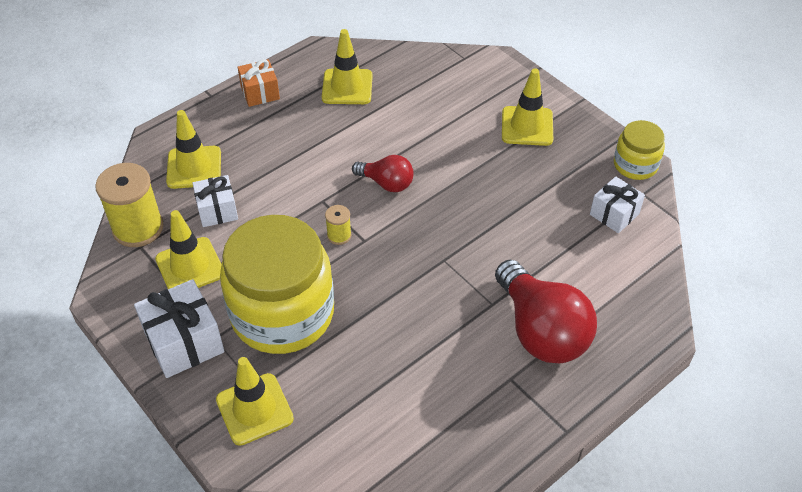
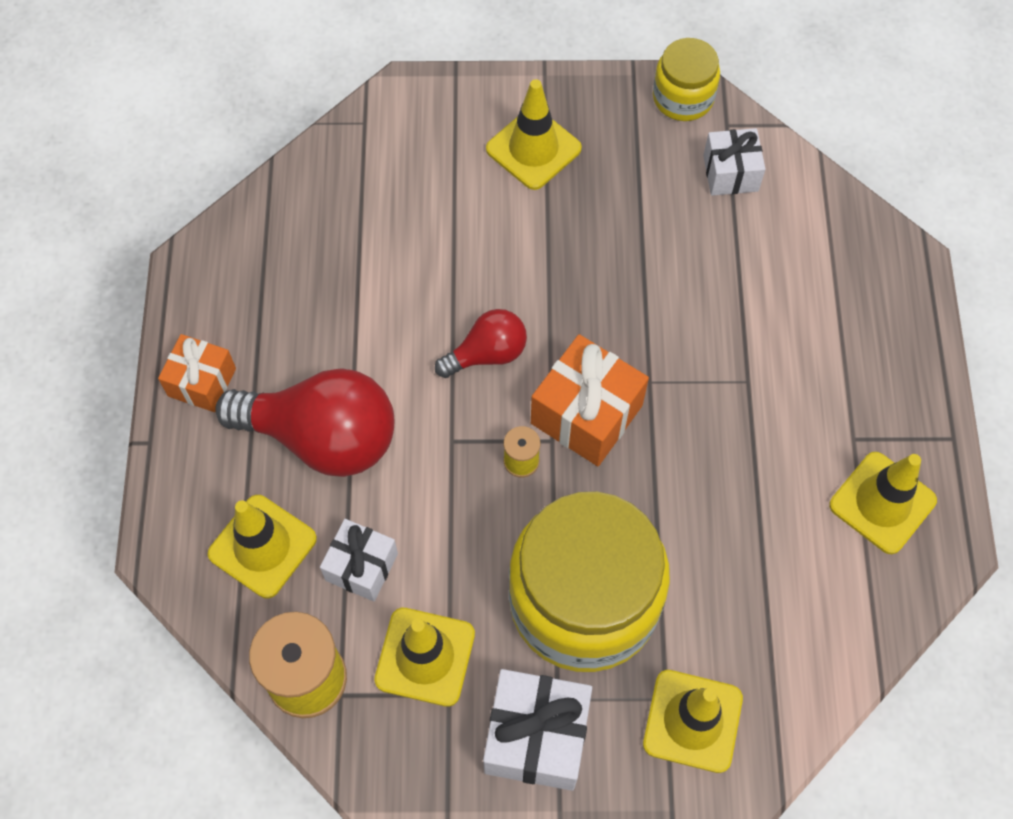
camera: 50 degrees left, 15 degrees up
yellow traffic cone [322,29,373,104] -> yellow traffic cone moved to [829,452,937,554]
red light bulb [495,260,597,363] -> red light bulb moved to [215,368,394,477]
none -> orange gift [531,334,649,466]

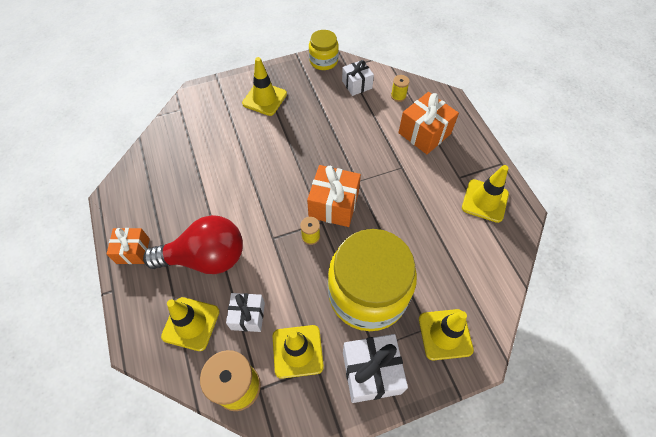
camera: 20 degrees left, 5 degrees down
red light bulb [435,309,527,378] -> none
none -> yellow spool [391,75,410,102]
none -> orange gift [398,92,459,154]

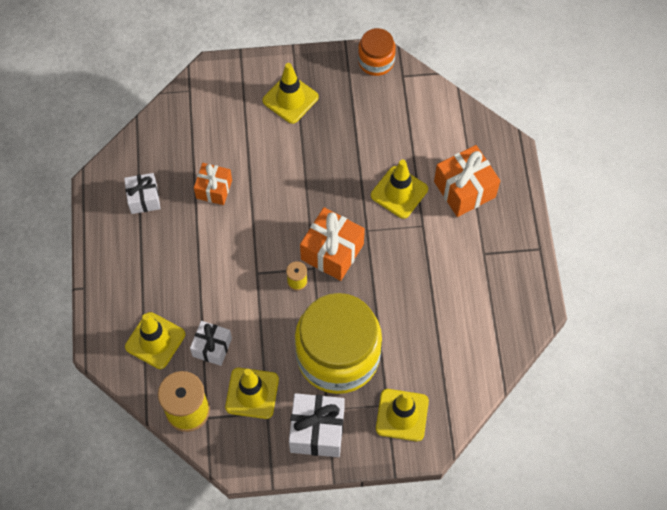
camera: 15 degrees right, 5 degrees up
orange gift [106,228,150,264] -> orange gift moved to [194,163,232,205]
red light bulb [143,215,243,274] -> none
yellow jar [309,30,339,70] -> orange jar [358,28,396,76]
white gift [342,60,374,96] -> white gift moved to [124,173,161,214]
yellow spool [391,75,410,102] -> none
yellow traffic cone [462,165,509,223] -> yellow traffic cone moved to [371,160,428,219]

